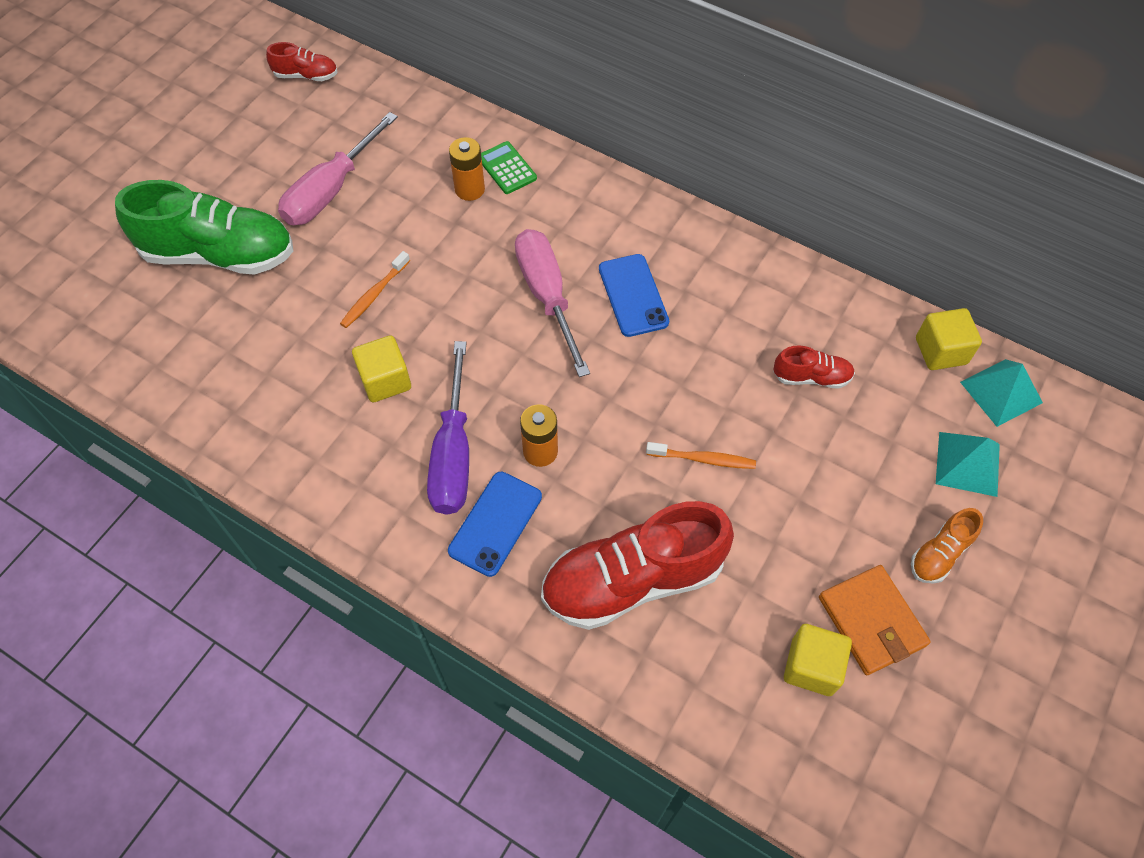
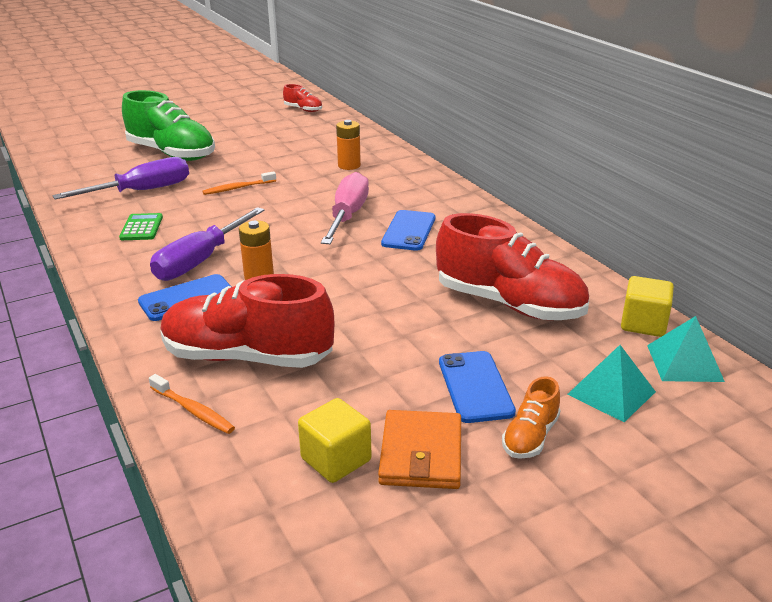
camera: 30 degrees right, 30 degrees down
pink screwdriver [278,112,398,225] -> none
yellow cube [352,335,411,402] -> none
green calculator [481,141,537,194] -> green calculator moved to [119,213,163,240]
orange toothbrush [646,442,756,469] -> orange toothbrush moved to [149,374,235,434]
red shoe [773,345,855,389] -> red shoe [436,213,589,320], size x2.15
orange shoe [911,508,983,584] -> orange shoe turned 45 degrees counterclockwise [502,376,560,459]
none -> purple screwdriver [52,157,189,199]
none -> blue phone [439,351,516,423]

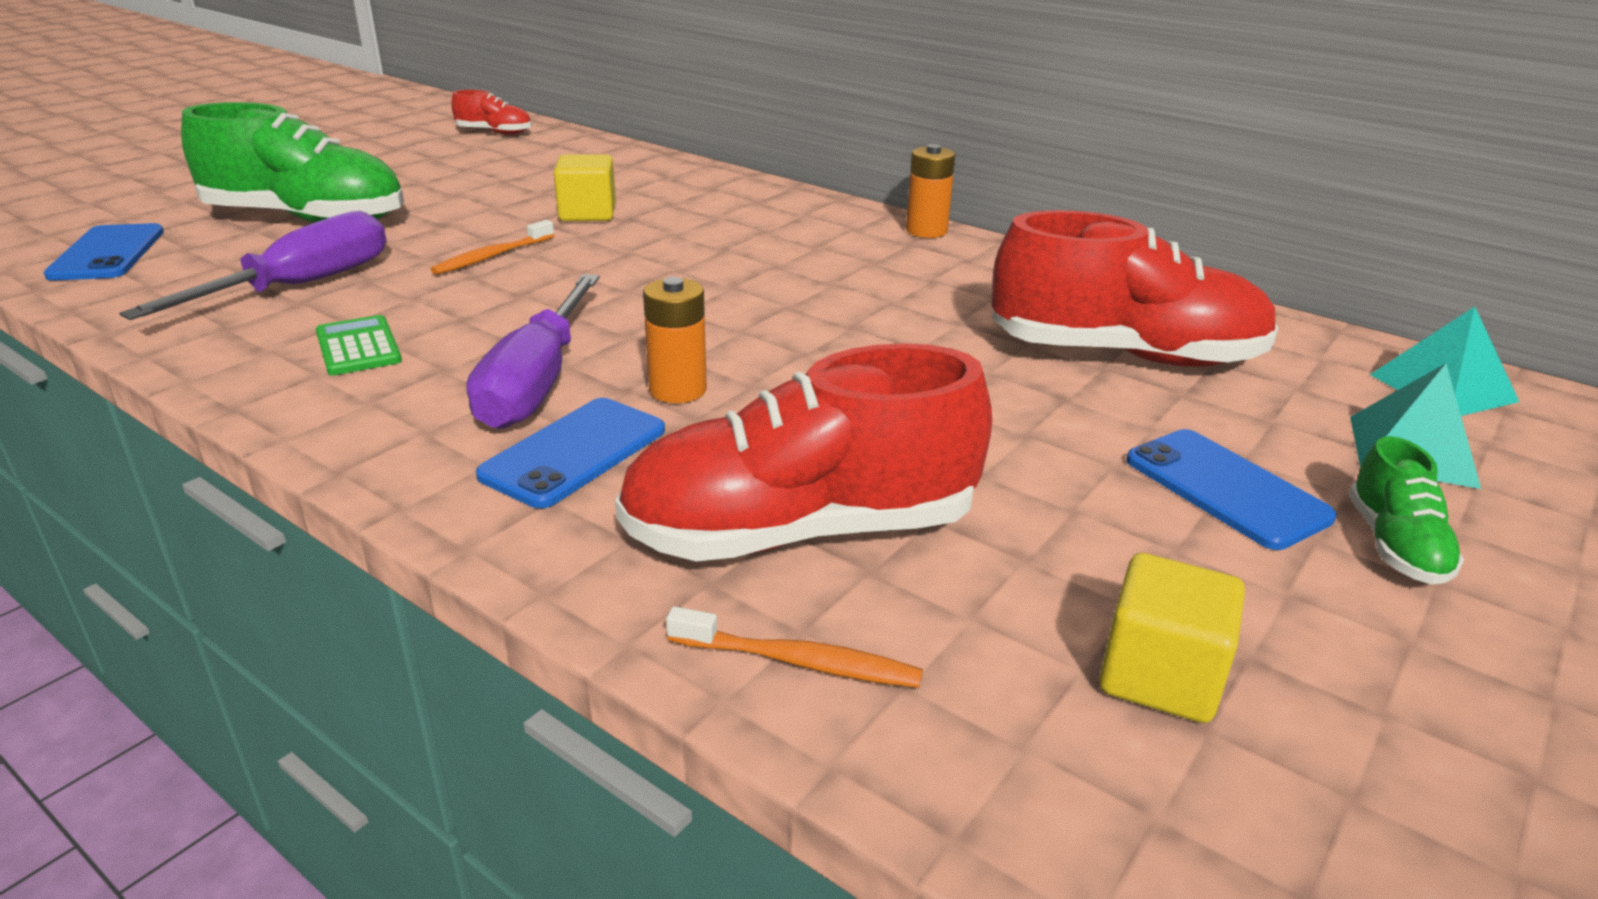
camera: 25 degrees left, 0 degrees up
pink screwdriver [321,172,369,244] -> none
orange battery [336,120,361,170] -> orange battery moved to [906,144,955,238]
orange wallet [378,410,461,489] -> none
blue phone [381,210,435,251] -> blue phone moved to [44,223,164,281]
orange shoe [502,376,560,459] -> green shoe [1349,436,1464,585]
yellow cube [621,276,674,337] -> yellow cube moved to [554,154,616,221]

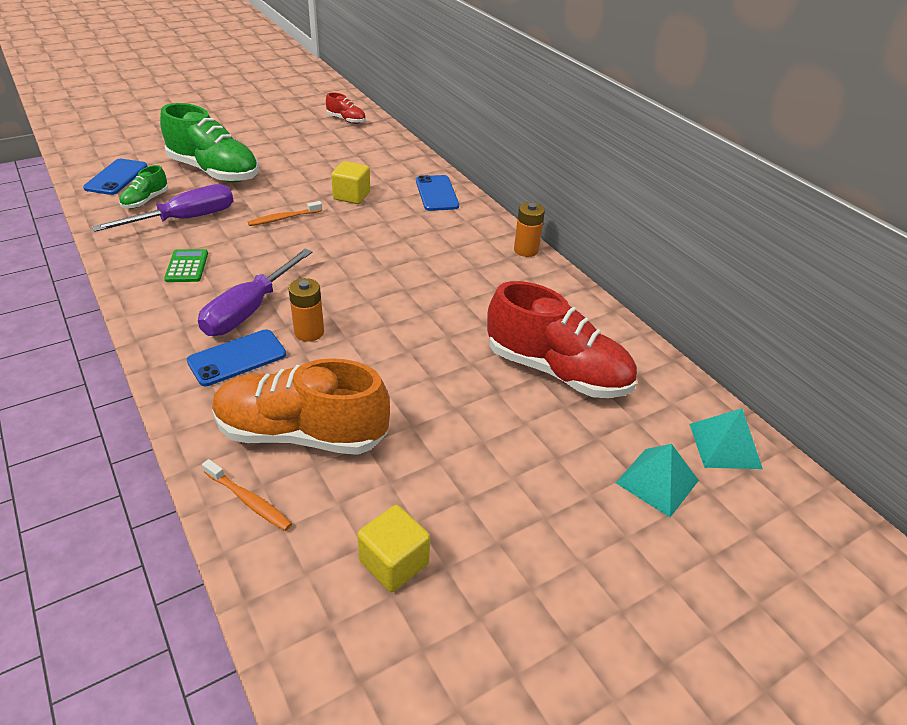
camera: 20 degrees right, 10 degrees up
red shoe [615,343,992,561] -> orange shoe [212,358,390,455]
blue phone [1126,429,1336,550] -> blue phone moved to [416,175,459,211]
green shoe [1349,436,1464,585] -> green shoe moved to [119,165,168,209]

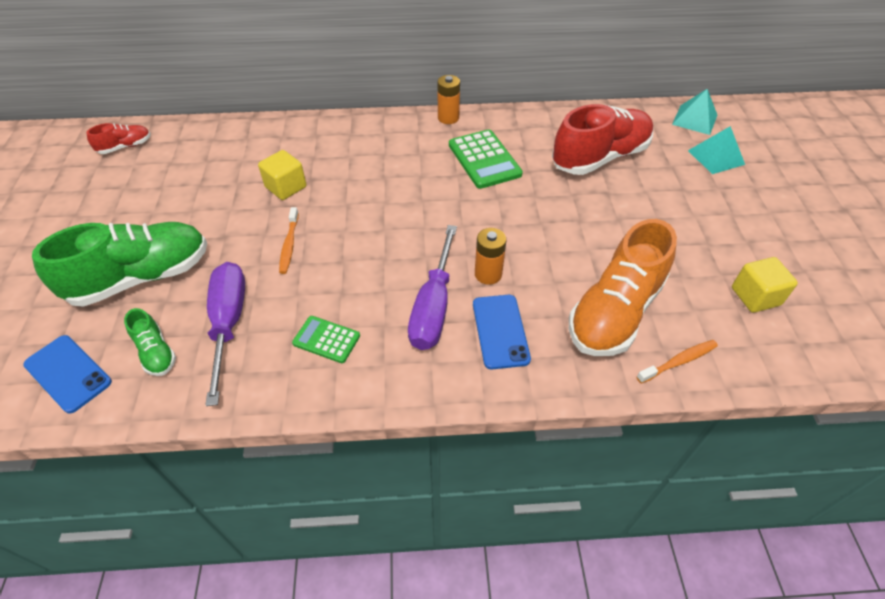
camera: 60 degrees left, 10 degrees up
purple screwdriver [198,249,312,336] -> purple screwdriver turned 45 degrees clockwise [408,225,457,350]
blue phone [416,175,459,211] -> none
none -> green calculator [449,129,523,189]

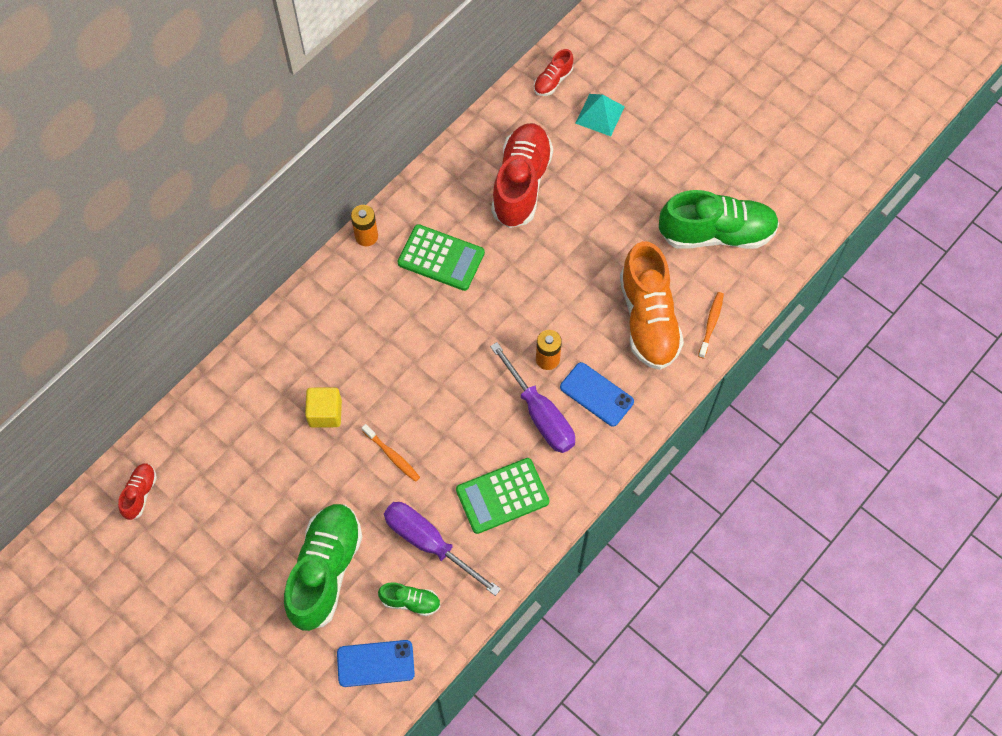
camera: 45 degrees left, 15 degrees up
green calculator [292,316,360,363] -> green calculator [456,458,550,534], size x1.68
turquoise pyramid [672,89,717,135] -> red shoe [534,49,573,96]
yellow cube [732,257,798,313] -> green shoe [659,190,779,249]

